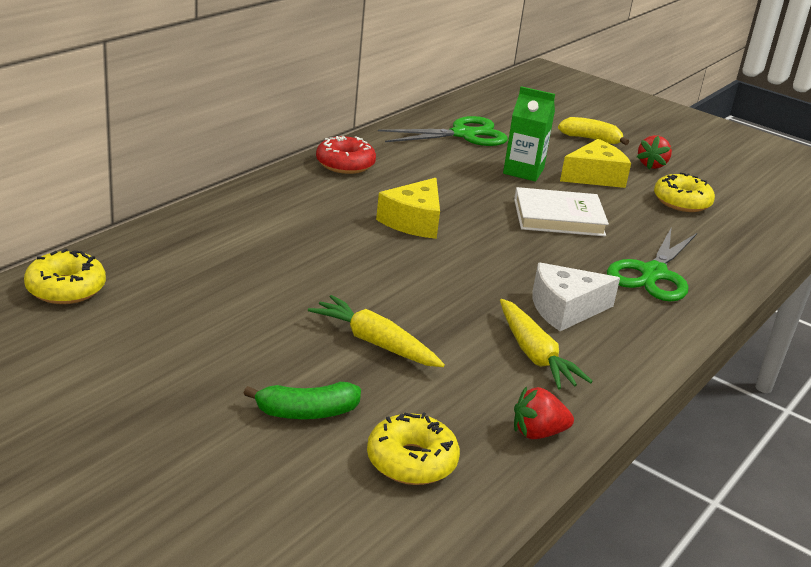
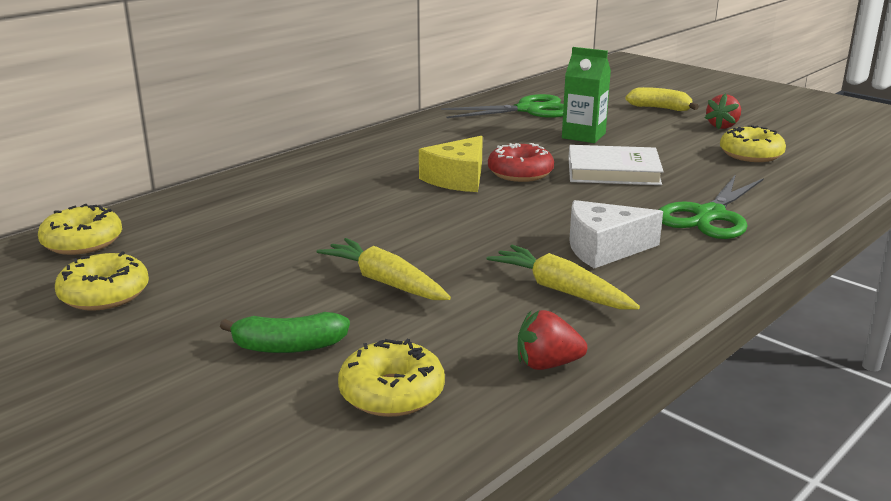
camera: 10 degrees right, 5 degrees down
red donut [316,136,376,174] -> red donut moved to [488,143,554,182]
yellow carrot [500,299,593,389] -> yellow carrot turned 150 degrees clockwise [487,245,640,309]
yellow cheese [560,139,631,188] -> none
none -> yellow donut [55,252,149,311]

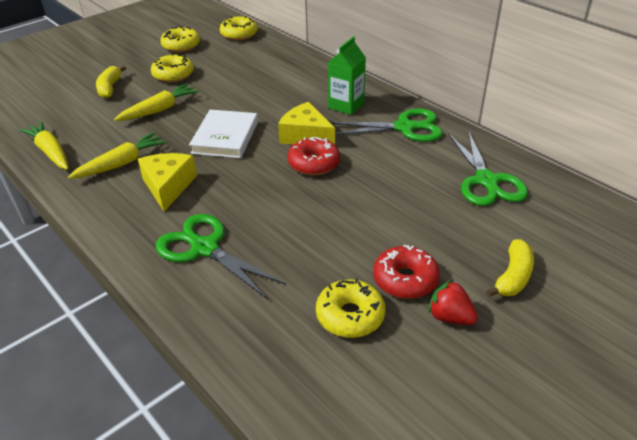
camera: 95 degrees right, 15 degrees up
green banana [220,312,350,353] -> yellow banana [96,65,126,98]
yellow donut [338,339,445,417] -> yellow donut moved to [151,53,194,82]
red strawberry [517,310,587,370] -> yellow carrot [19,121,68,170]
green carton [562,47,611,143] -> green carton moved to [328,36,366,115]
white book [569,145,664,185] -> white book moved to [189,110,258,158]
white cheese [569,200,663,269] -> yellow cheese [138,153,197,212]
none -> green scissors [330,109,443,142]
none -> red donut [373,245,440,299]

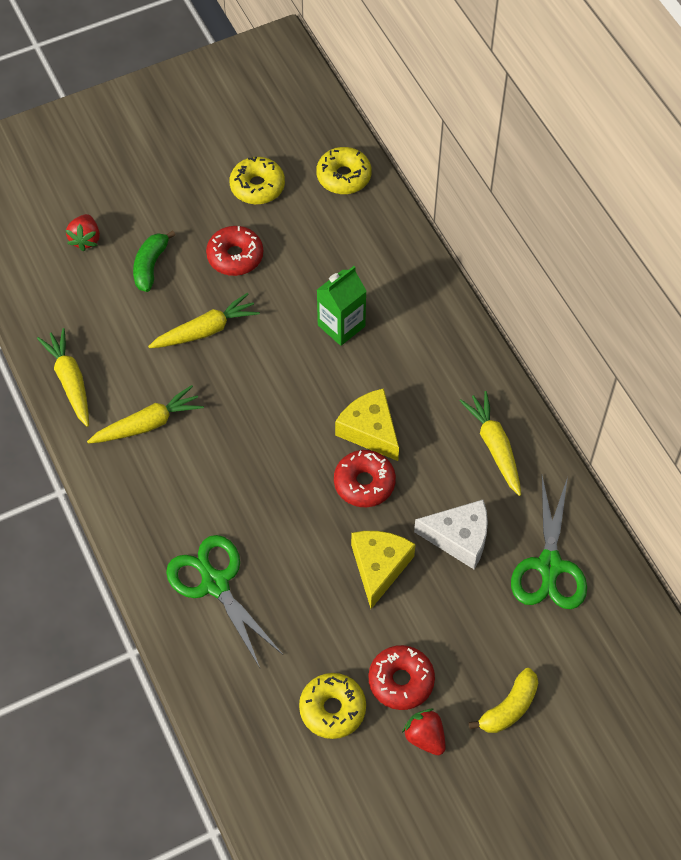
camera: 15 degrees right, 20 degrees up
yellow banana [96,65,126,98] -> green banana [133,230,176,292]
yellow cheese [138,153,197,212] -> yellow cheese moved to [351,531,416,609]
yellow donut [151,53,194,82] -> red donut [206,226,263,276]
white book [189,110,258,158] -> none
green carton [328,36,366,115] -> green carton moved to [317,266,366,346]
green scissors [330,109,443,142] -> yellow carrot [460,391,521,496]
none -> red strawberry [66,214,100,252]
none -> white cheese [414,500,488,569]

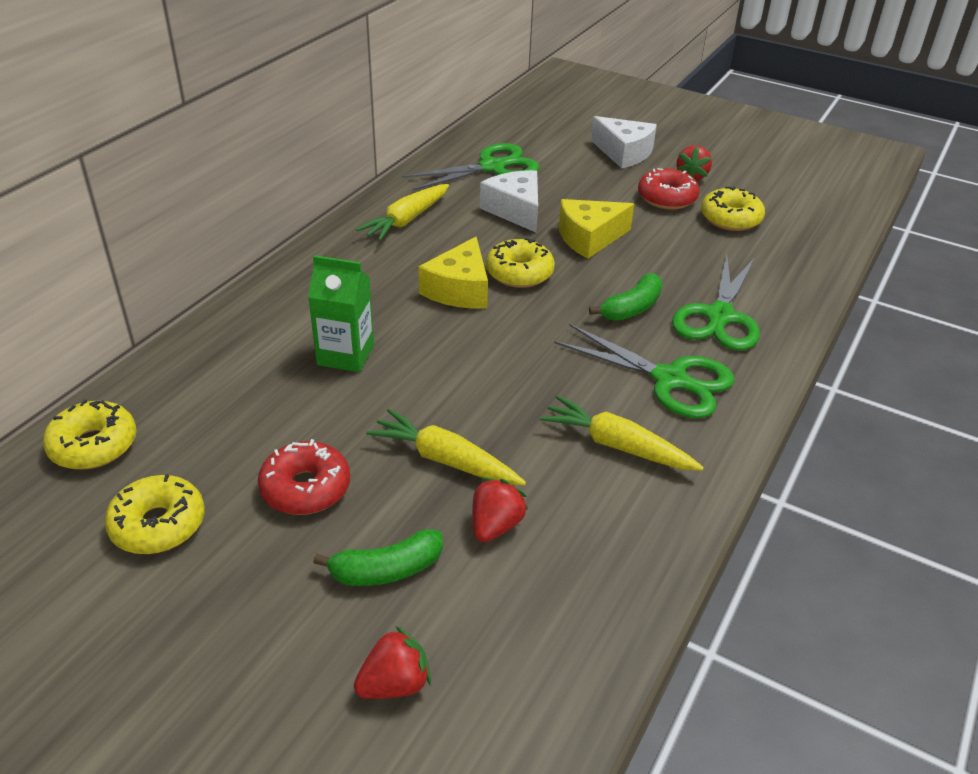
camera: 125 degrees left, 20 degrees down
yellow carrot [37,328,89,427] -> none
red donut [334,450,396,507] -> yellow donut [486,238,555,288]
yellow banana [469,668,538,733] -> white cheese [591,116,657,168]
none -> red strawberry [472,478,528,542]
none -> green scissors [554,324,734,418]
none -> green banana [589,273,663,321]

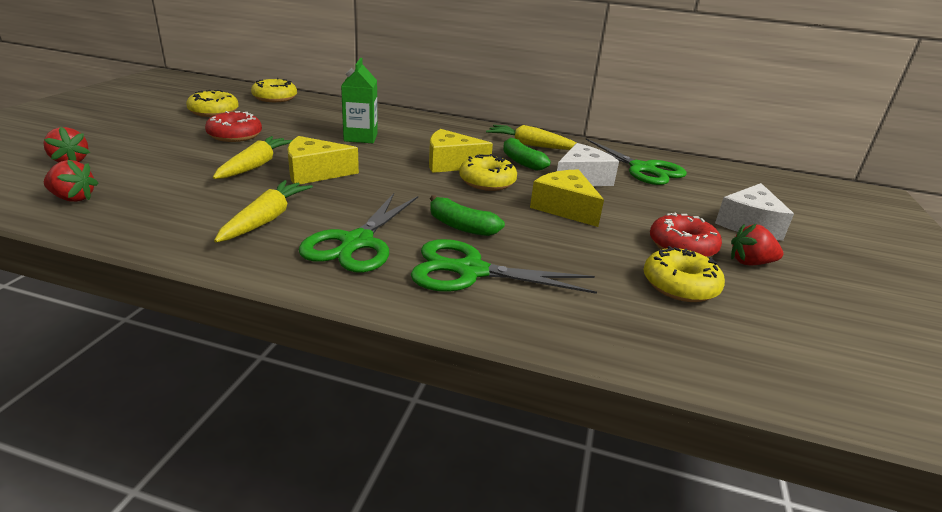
camera: 75 degrees right, 10 degrees down
green banana [313,529,443,586] -> green banana moved to [503,138,551,171]
red strawberry [472,478,528,542] -> red strawberry moved to [44,160,99,202]
none -> yellow cheese [287,136,359,185]

